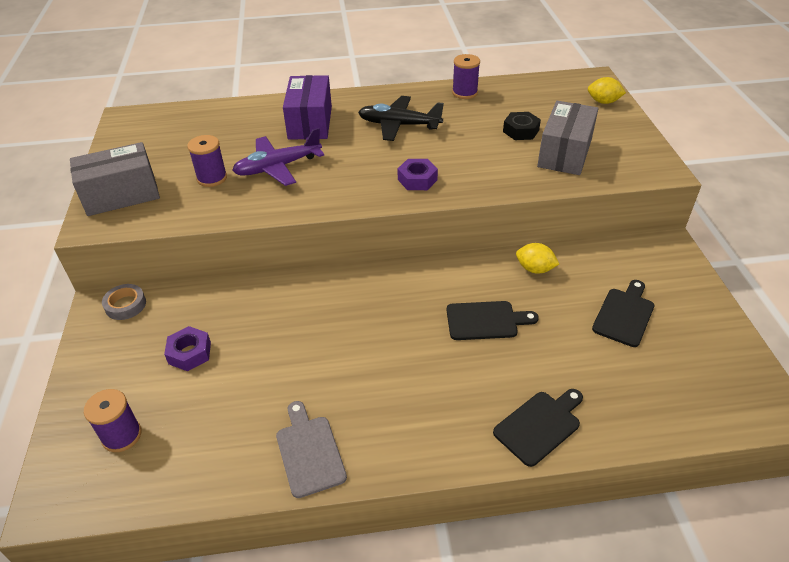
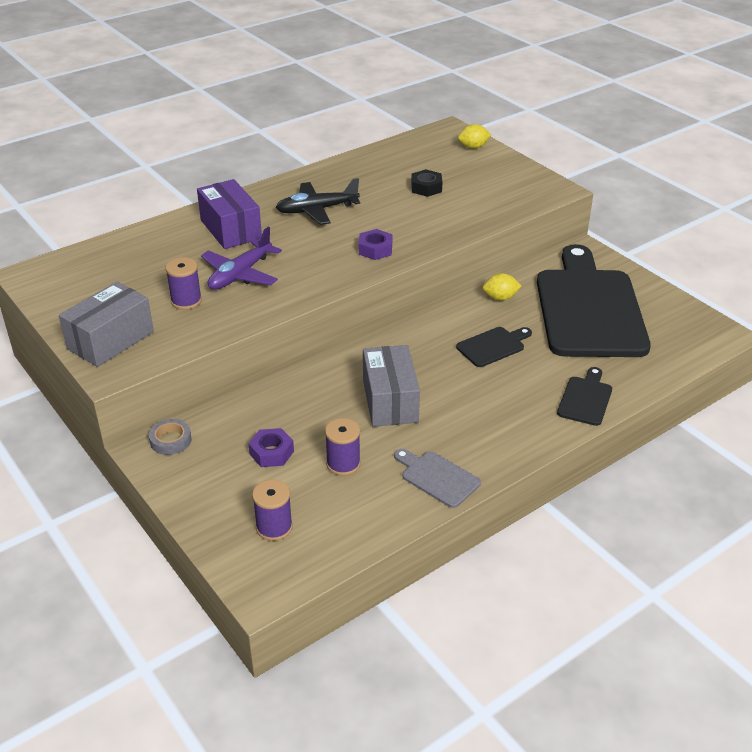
camera: 30 degrees left, 5 degrees down
purple spool [452,54,480,99] -> purple spool moved to [325,418,361,476]
grey box [537,101,599,175] -> grey box moved to [363,345,420,427]
black cutting board [592,280,654,347] -> black cutting board [537,244,651,357], size x2.42

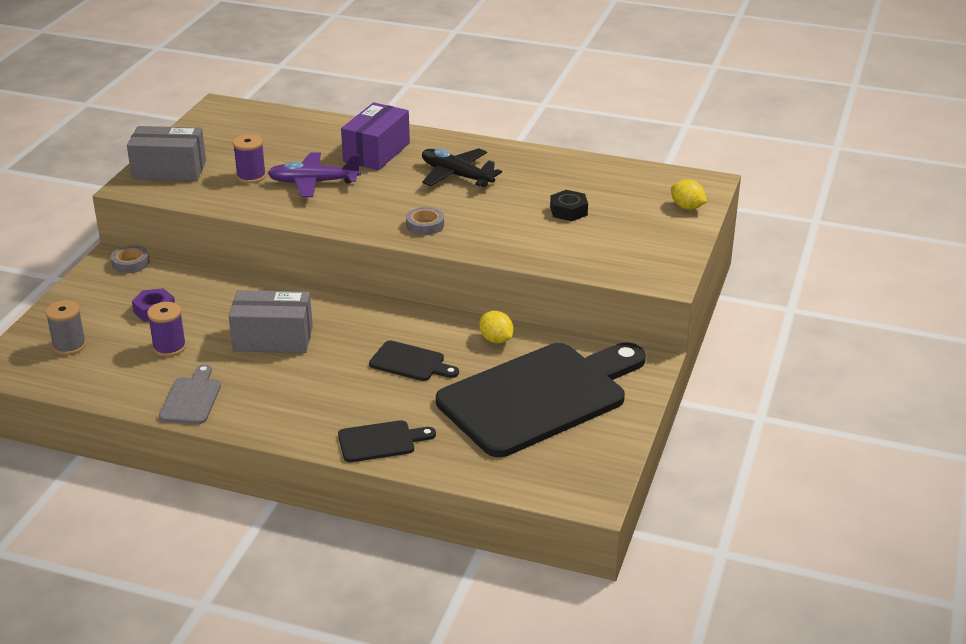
camera: 55 degrees right, 5 degrees down
purple spool [252,480,293,541] -> grey spool [45,300,86,355]
purple nut [359,229,392,260] -> grey tape [406,207,444,235]
grey box [363,345,420,427] -> grey box turned 45 degrees clockwise [229,290,313,353]

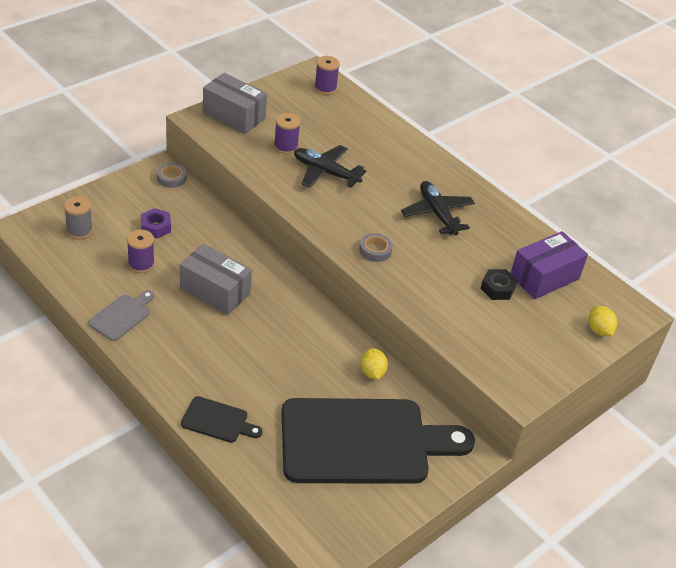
camera: 25 degrees right, 10 degrees up
purple plane [268,152,361,197] -> black plane [294,145,366,188]
purple box [341,102,410,170] -> purple box moved to [510,231,588,299]
black cutting board [369,340,459,381] -> none
none -> purple spool [314,56,340,95]

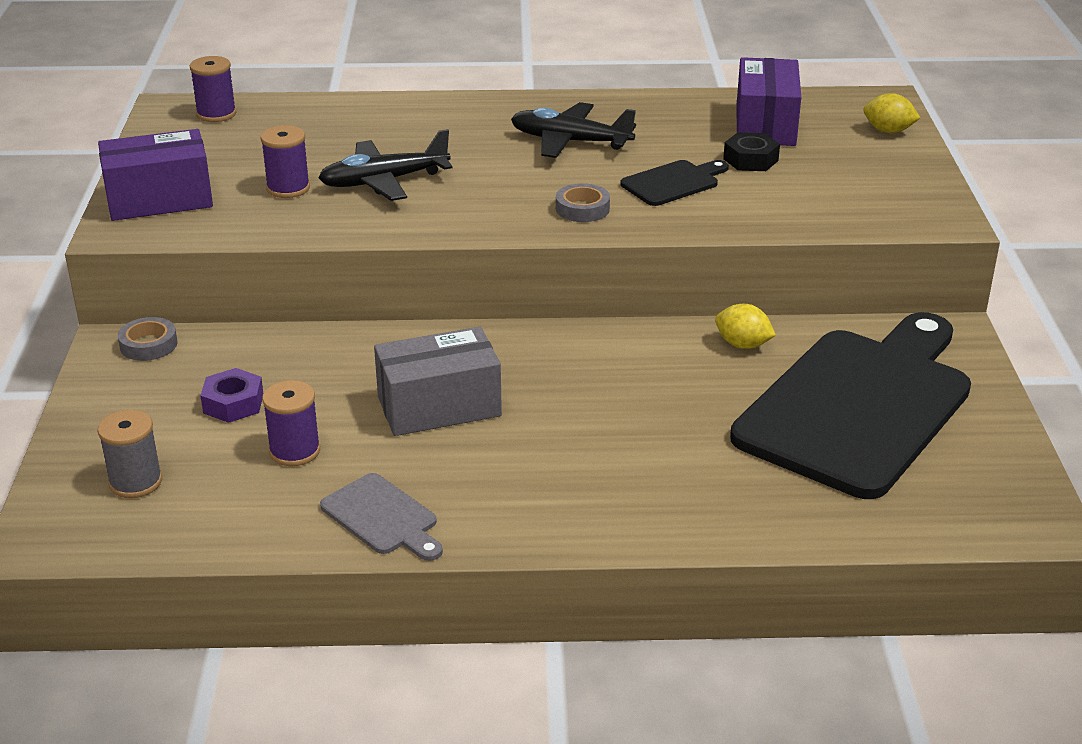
camera: 45 degrees left, 10 degrees down
grey cutting board [88,290,154,341] -> grey cutting board turned 150 degrees clockwise [320,473,443,561]
black cutting board [181,396,262,443] -> black cutting board moved to [621,160,729,206]
grey box [203,73,267,134] -> purple box [98,129,213,221]

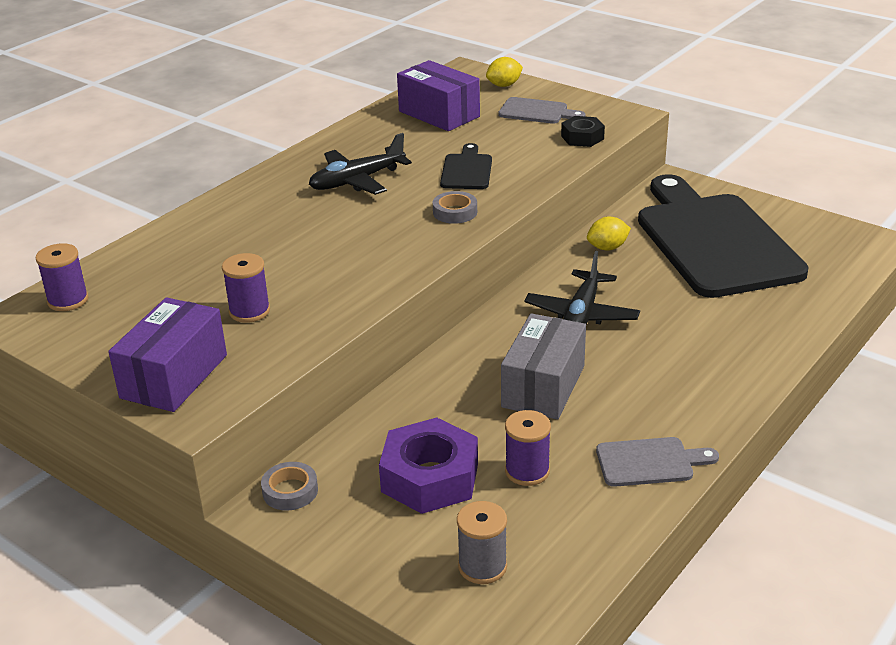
camera: 50 degrees left, 0 degrees up
purple nut [200,368,263,423] -> purple nut [379,417,478,514], size x1.77
black plane [318,129,452,201] -> black plane moved to [524,251,640,325]
black nut [723,132,780,171] -> black nut moved to [561,116,605,147]
none -> grey cutting board [498,97,585,124]

